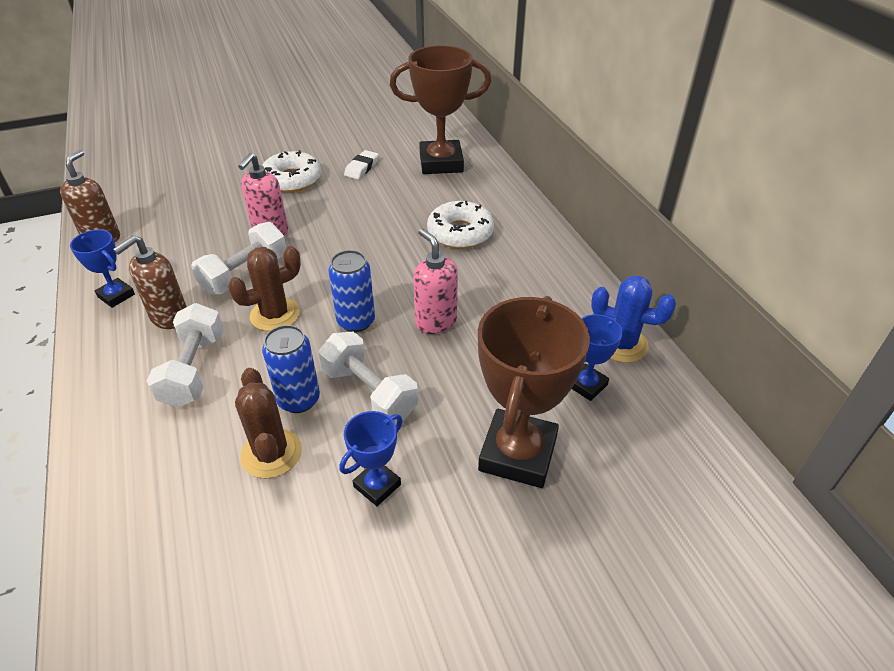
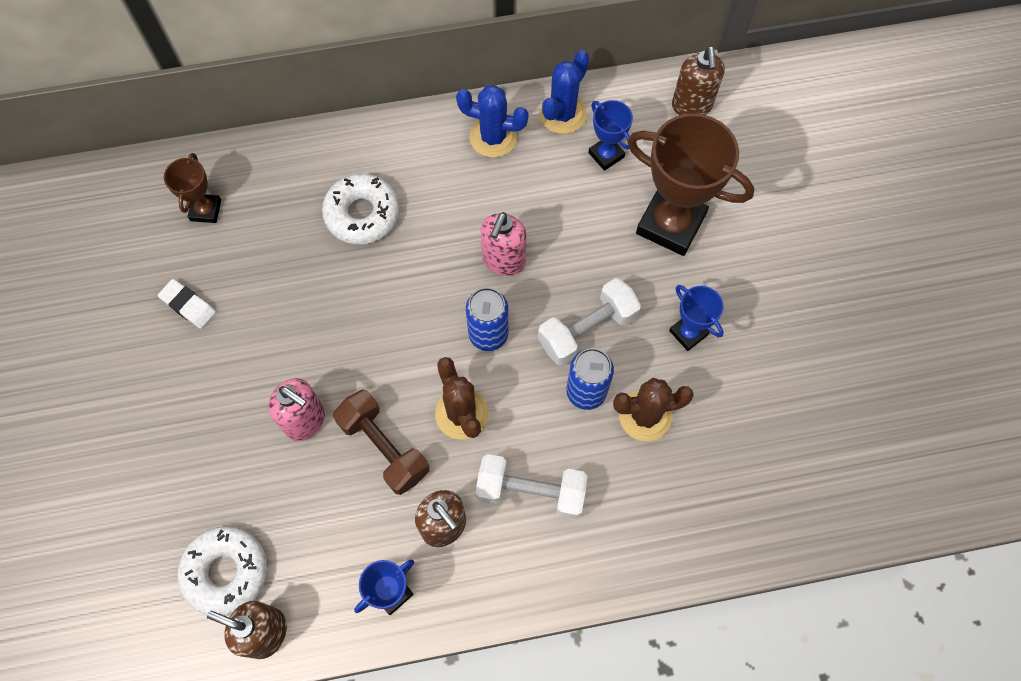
camera: 80 degrees left, 25 degrees up
white dumbbell [191,222,286,295] -> brown dumbbell [333,390,429,495]
white donut [262,150,321,193] -> white donut moved to [178,526,267,616]
brown trophy [390,45,491,174] -> brown trophy [164,153,221,223], size x0.50
pink soap dispenser [413,229,458,334] -> pink soap dispenser turned 45 degrees counterclockwise [481,212,527,276]
none -> blue cactus [456,85,529,158]
none -> brown soap dispenser [672,46,725,115]

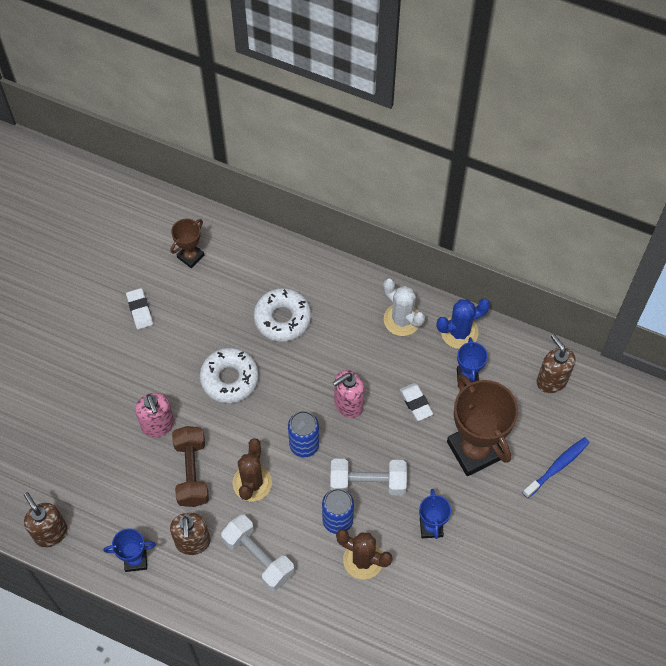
camera: 35 degrees right, 5 degrees down
white donut [178,526,267,616] -> white donut moved to [200,348,259,403]
blue cactus [456,85,529,158] -> white cactus [383,278,425,336]
brown soap dispenser [672,46,725,115] -> brown soap dispenser turned 120 degrees clockwise [537,334,576,393]
none -> white eraser [400,383,433,421]
none -> blue toothbrush [523,437,590,498]

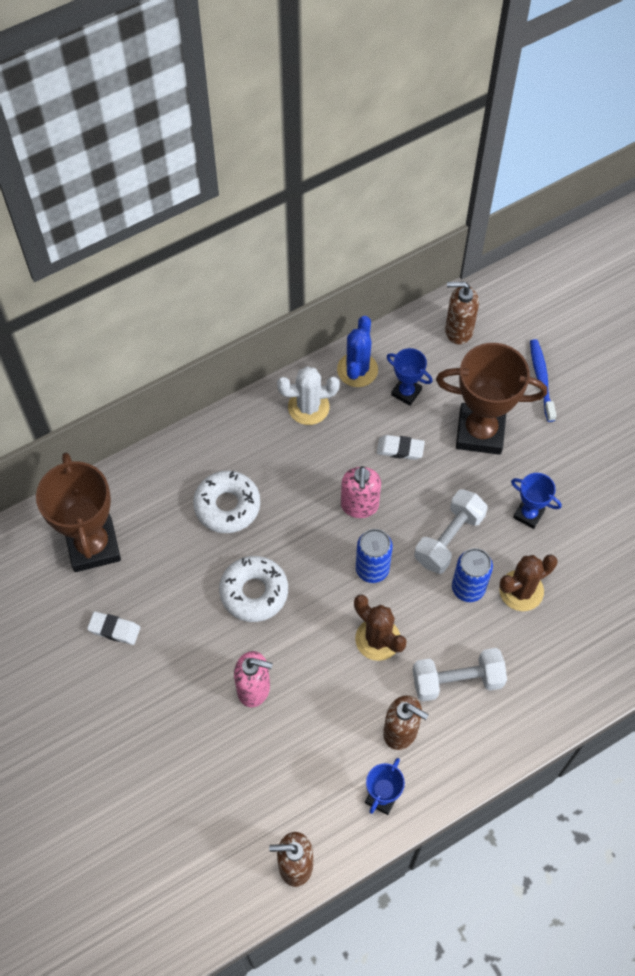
camera: 55 degrees left, 0 degrees up
brown trophy [171,219,204,268] -> brown trophy [36,453,121,572], size x1.98
brown dumbbell [172,426,209,507] -> none

